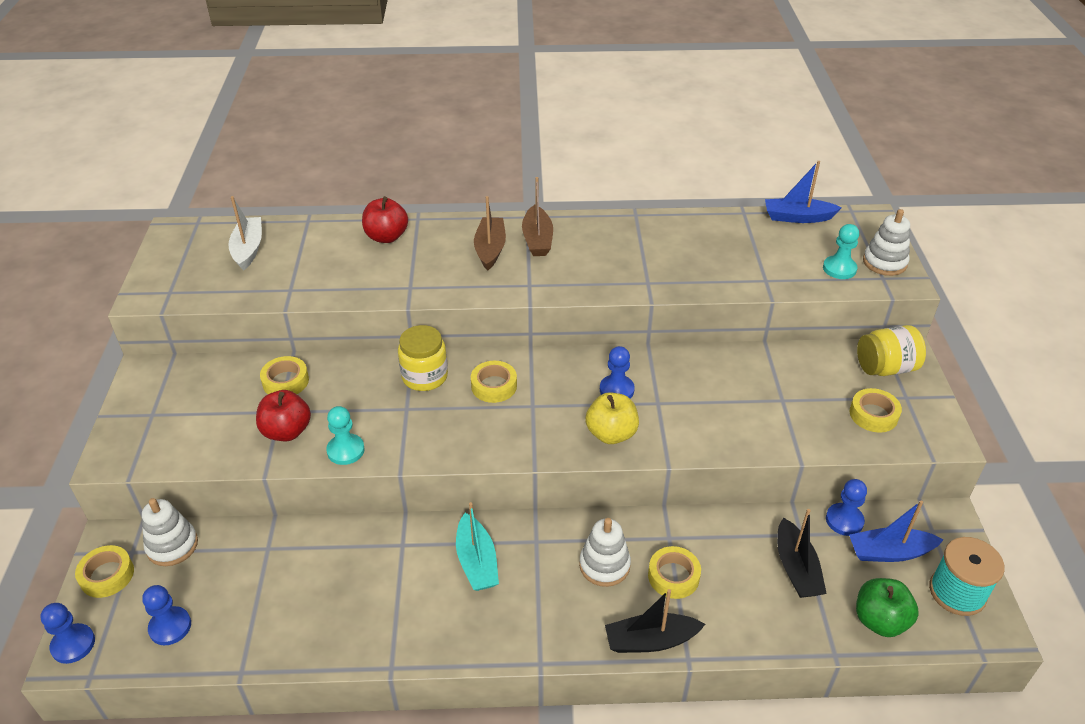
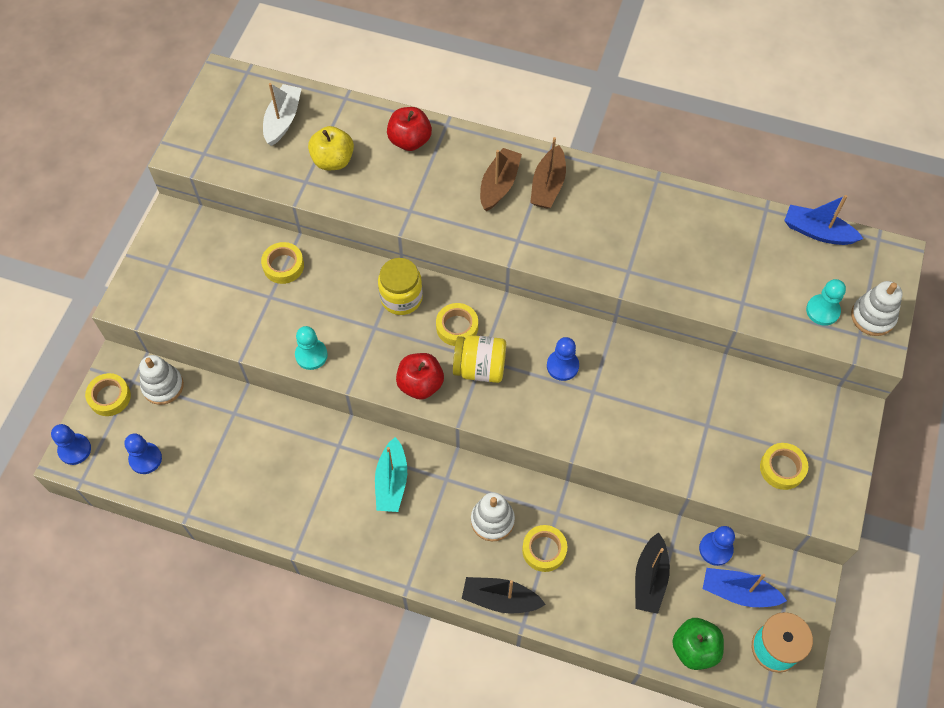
camera: 20 degrees right, 20 degrees up
red apple [256,390,311,441] -> red apple moved to [396,353,444,400]
yellow apple [585,392,639,444] -> yellow apple moved to [308,126,354,170]
yellow jar [857,325,926,376] -> yellow jar moved to [453,335,506,383]

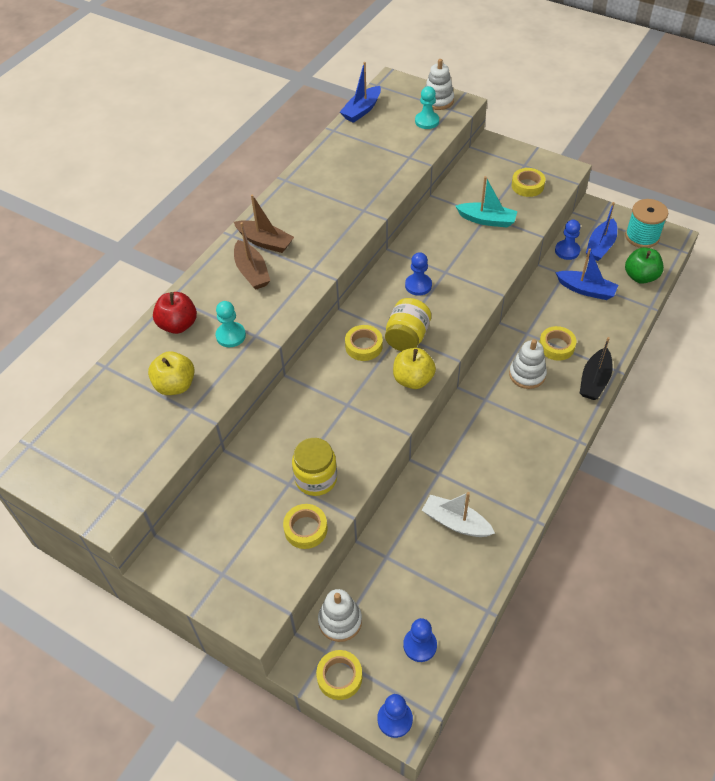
camera: 75 degrees left, 10 degrees down
yellow tape [261,242,304,284] -> yellow tape moved to [283,504,327,549]
white boat [263,83,302,146] -> white boat moved to [422,492,495,537]
turquoise pawn [295,326,328,370] -> turquoise pawn moved to [216,301,246,347]
turquoise boat [375,437,407,512] -> turquoise boat moved to [455,176,517,228]
yellow jar [378,258,423,315] -> yellow jar moved to [292,438,337,496]
red apple [396,353,444,400] -> yellow apple [393,348,436,389]
brown boat [480,148,522,211] -> brown boat turned 150 degrees counterclockwise [234,222,270,290]
black boat [635,532,670,614] -> blue boat [555,248,618,300]

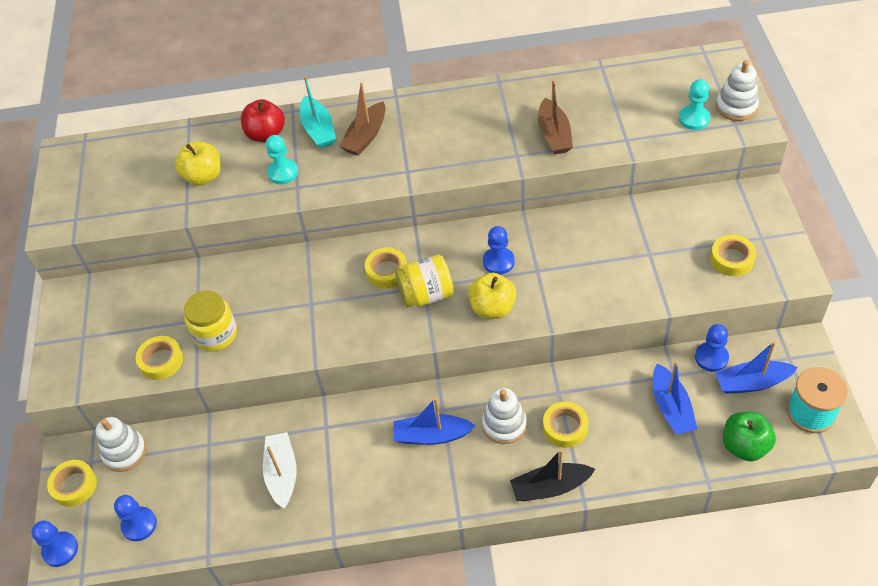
camera: 55 degrees right, 0 degrees up
brown boat [234,194,294,253] -> brown boat moved to [538,79,573,155]
blue boat [340,62,381,123] -> blue boat moved to [394,398,476,445]
yellow apple [393,348,436,389] -> yellow apple moved to [468,273,517,319]
turquoise boat [455,176,517,228] -> turquoise boat moved to [300,76,336,148]

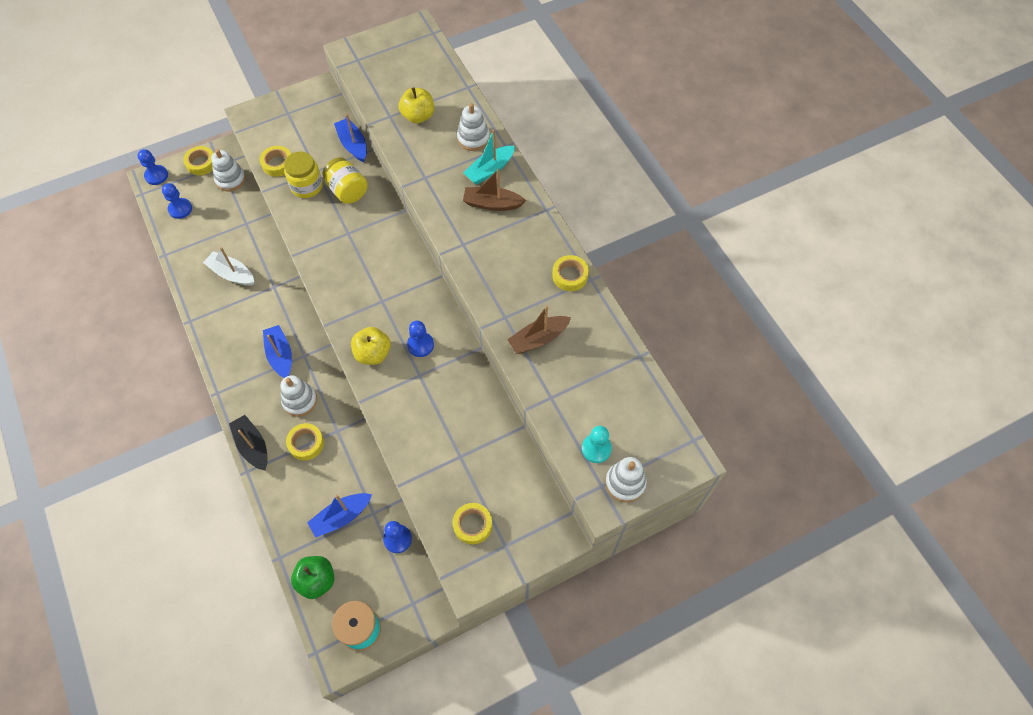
camera: 65 degrees right, 10 degrees up
red apple [241,99,285,142] -> white stacking toy [457,103,490,151]
white boat [263,432,297,508] -> white boat turned 120 degrees counterclockwise [203,247,254,286]
turquoise pawn [266,135,298,184] -> none
yellow tape [365,247,407,288] -> yellow tape moved to [552,255,589,291]
yellow jar [395,255,454,308] -> yellow jar moved to [323,157,368,204]
blue boat [715,341,798,394] -> blue boat moved to [334,113,367,162]

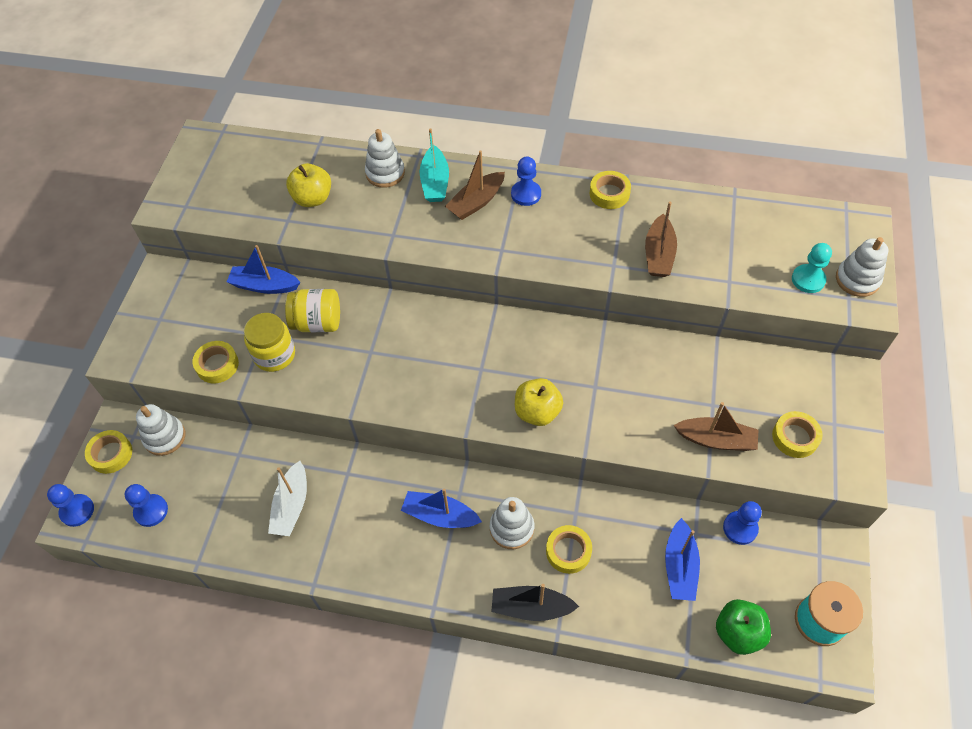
camera: 50 degrees left, 5 degrees down
white boat [203,247,254,286] -> white boat turned 60 degrees counterclockwise [268,461,307,536]
blue pawn [407,321,434,357] -> blue pawn moved to [511,157,541,206]
none -> brown boat [673,402,758,451]

